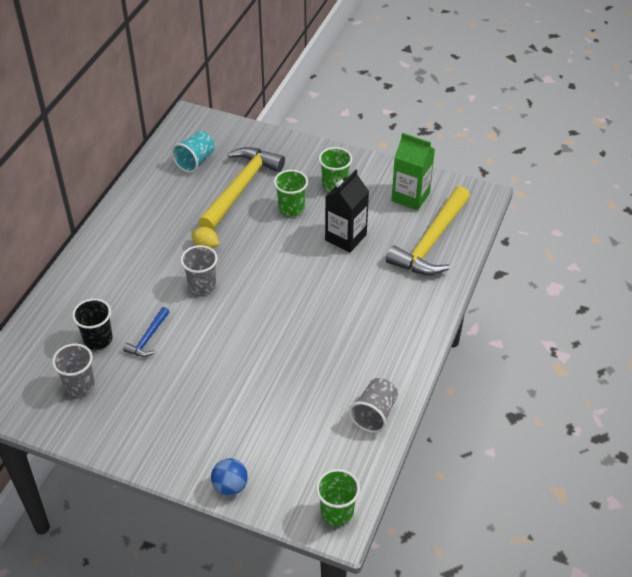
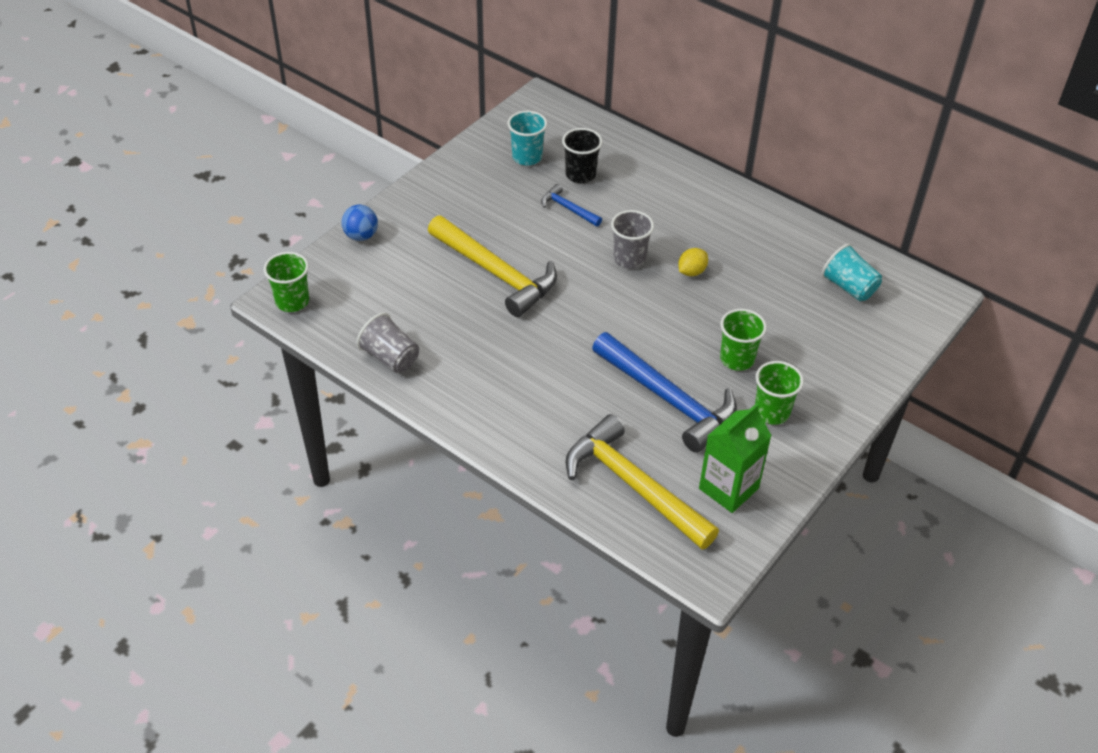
camera: 105 degrees right, 0 degrees up
grey cup [52,343,95,396] -> turquoise cup [508,111,547,166]
yellow hammer [198,147,285,230] -> yellow hammer moved to [428,215,557,317]
black carton [325,169,369,252] -> blue hammer [592,332,737,453]

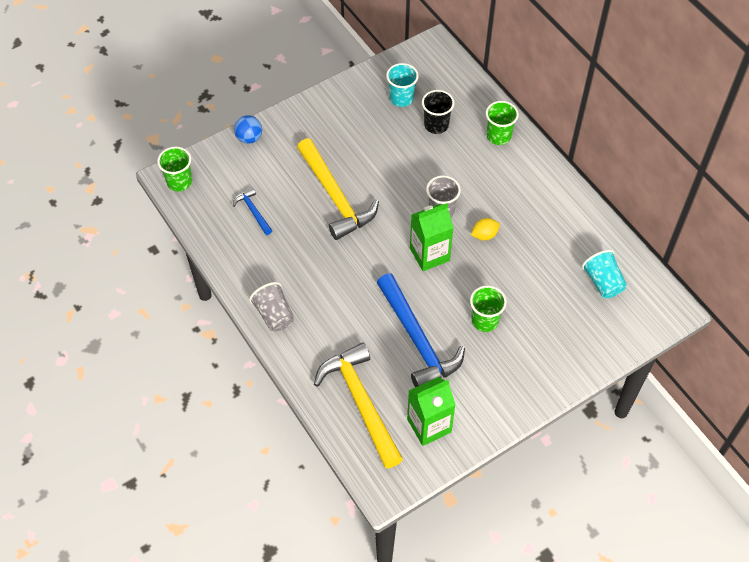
camera: 20 degrees right, 10 degrees up
grey cup [357,313,419,373] -> grey cup moved to [249,282,295,331]
blue hammer [541,184,602,227] -> blue hammer moved to [233,187,273,235]
green cup [755,361,804,425] -> green cup moved to [486,101,519,145]
none -> green carton [410,203,454,271]

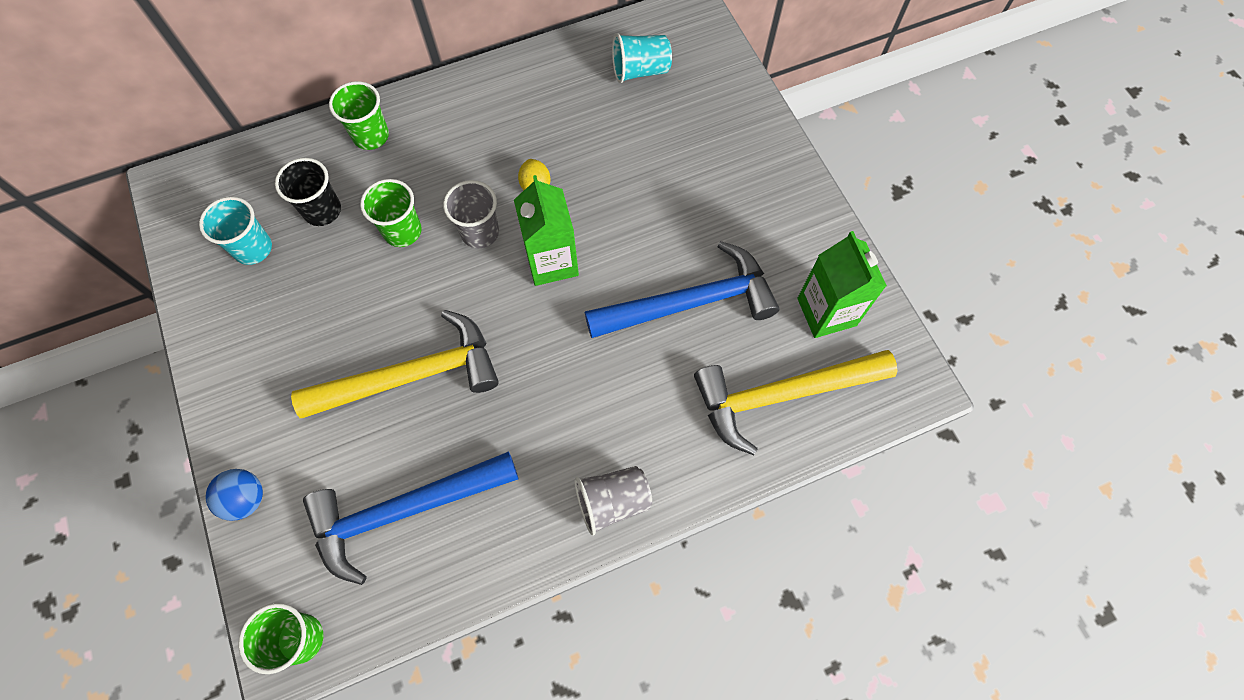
camera: 80 degrees left, 10 degrees up
blue hammer [233,187,273,235] -> blue hammer [303,451,519,585], size x2.13
green cup [470,285,507,332] -> green cup moved to [360,179,422,247]

